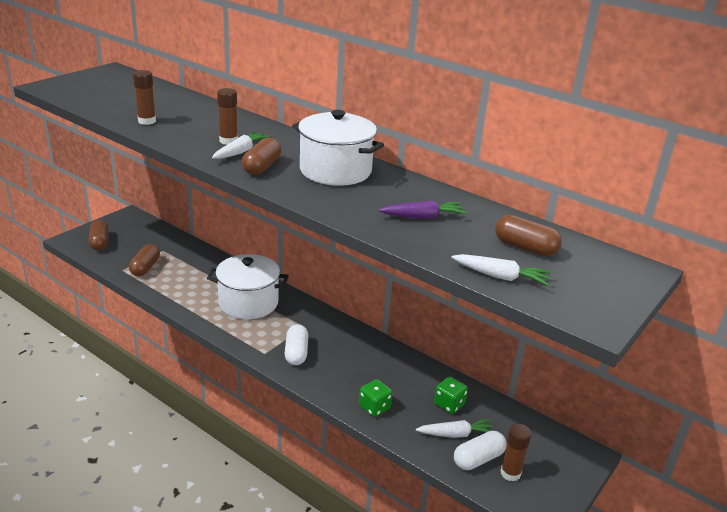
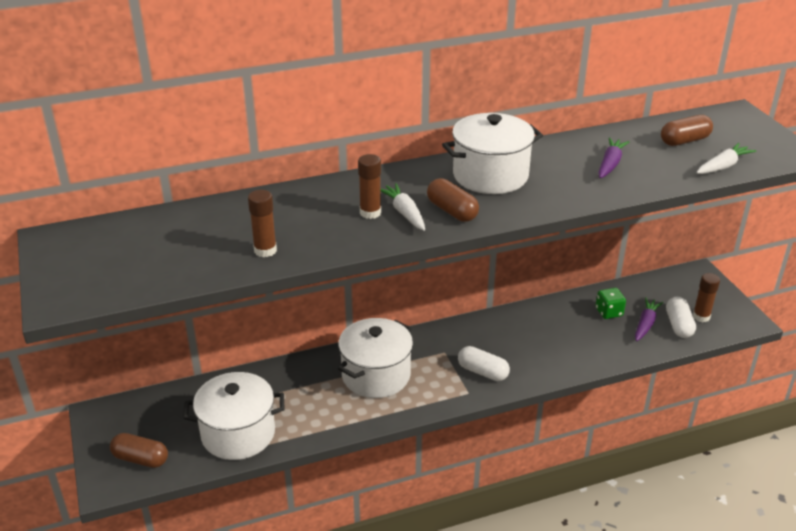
camera: 55 degrees left, 5 degrees up
brown capsule [129,244,160,276] -> white pot [184,372,285,460]
green dice [359,379,392,417] -> none
white carrot [416,419,494,438] -> purple carrot [635,297,663,341]

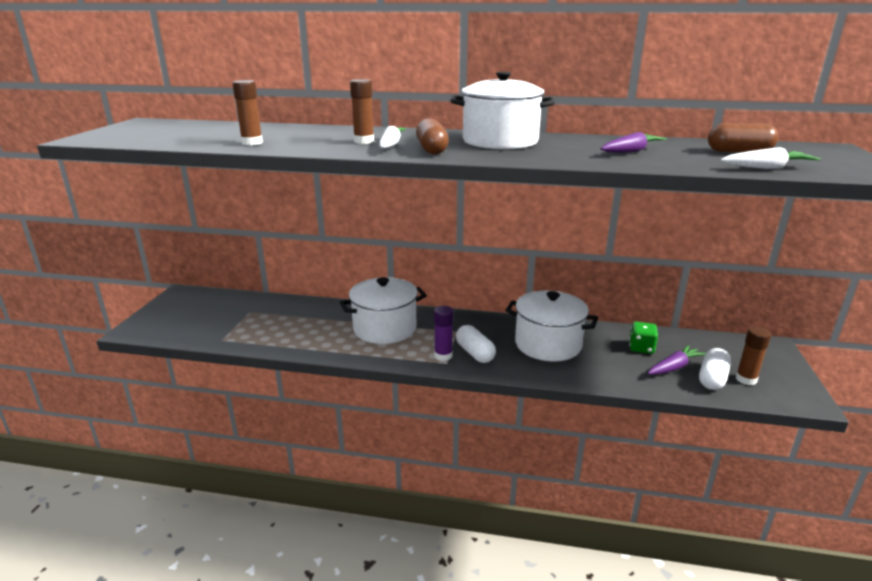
camera: 30 degrees right, 10 degrees down
brown capsule [110,433,168,468] -> none
white pot [184,372,285,460] -> white pot moved to [505,290,598,362]
none -> purple glue stick [434,306,454,361]

